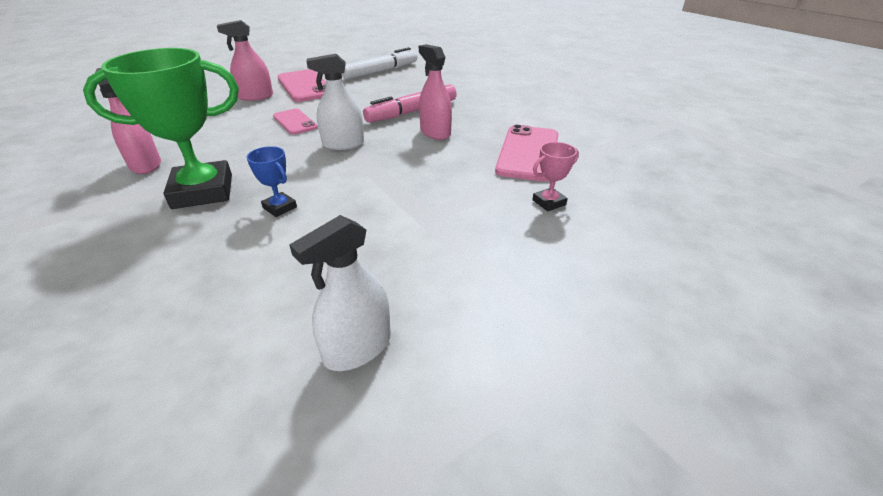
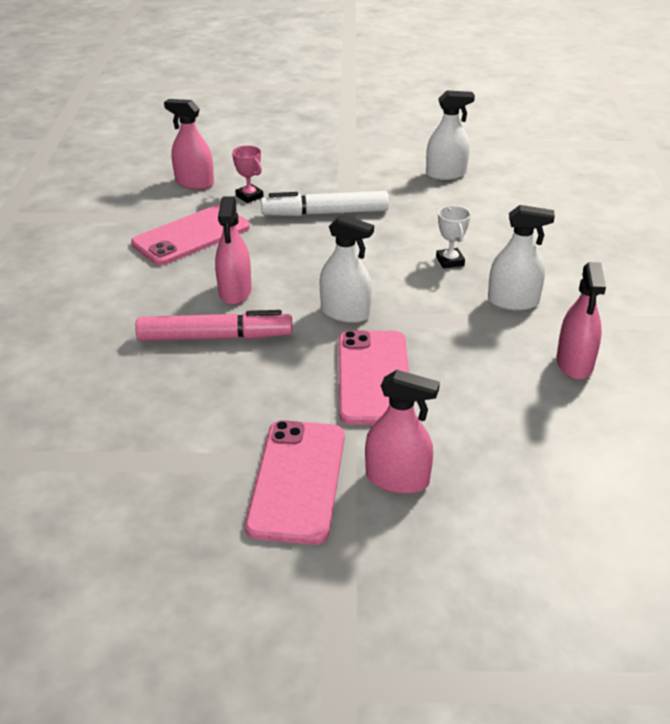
camera: 145 degrees left, 0 degrees up
green trophy [83,48,239,209] -> white spray bottle [488,205,555,310]
blue trophy [246,146,297,217] -> white trophy [436,206,471,269]
pink phone [273,109,318,135] -> pink phone [338,330,409,425], size x1.67
white marker [341,47,417,79] -> white marker moved to [261,191,389,216]
pink trophy [533,142,579,211] -> pink trophy turned 45 degrees clockwise [232,145,264,203]
none -> pink spray bottle [164,99,214,190]

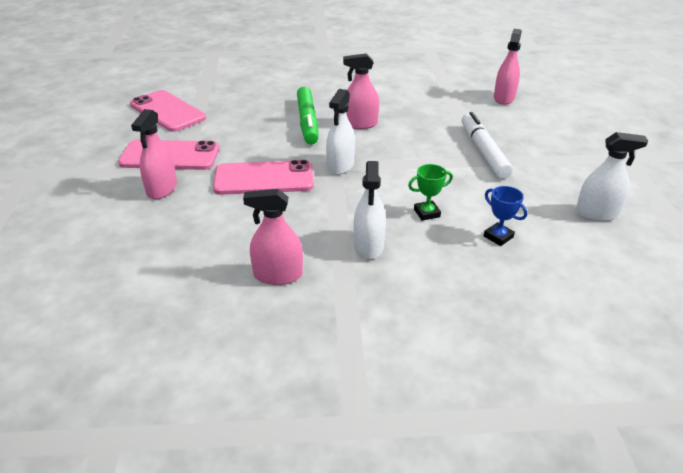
camera: 85 degrees right, 0 degrees up
pink phone [131,205,250,265] -> pink phone moved to [130,90,206,132]
pink marker [135,310,293,341] -> green marker [297,87,318,144]
pink trophy [232,145,264,203] -> none
white spray bottle [426,90,475,180] -> white spray bottle turned 75 degrees counterclockwise [576,132,648,221]
white trophy [436,206,471,269] -> green trophy [408,164,453,221]
none -> blue trophy [484,186,527,246]

